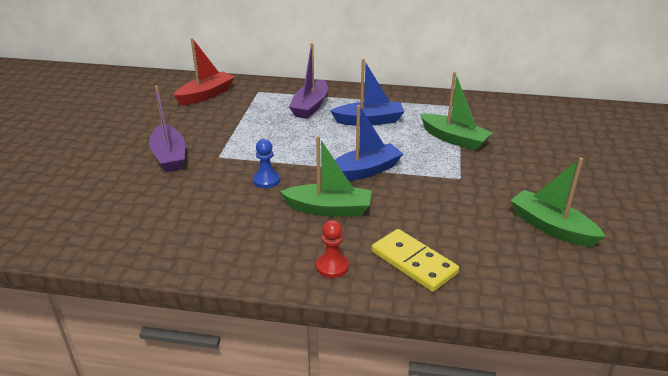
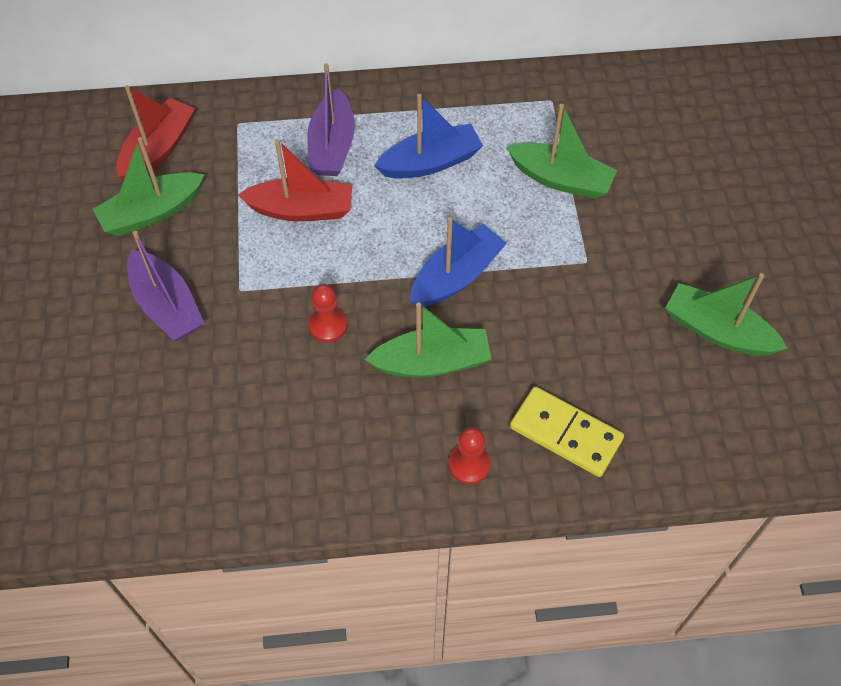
camera: 15 degrees left, 25 degrees up
blue pawn [253,139,280,188] -> red pawn [308,284,347,342]
none -> green boat [93,137,204,236]
none -> red boat [238,139,352,221]

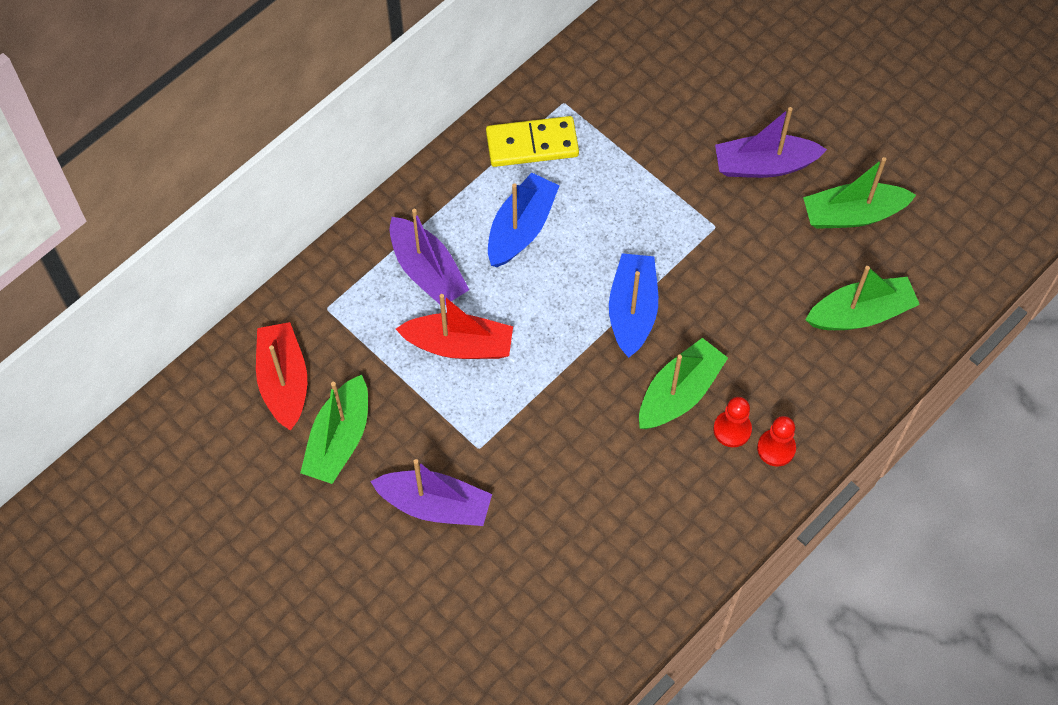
camera: 40 degrees left, 5 degrees up
red boat [238,139,352,221] -> red boat turned 45 degrees clockwise [396,294,513,359]
red pawn [308,284,347,342] -> red pawn moved to [713,397,752,447]
green boat [507,104,617,199] -> green boat moved to [805,266,920,330]
yellow domino [510,386,624,477] -> yellow domino moved to [486,116,579,167]
none -> purple boat [715,107,827,178]

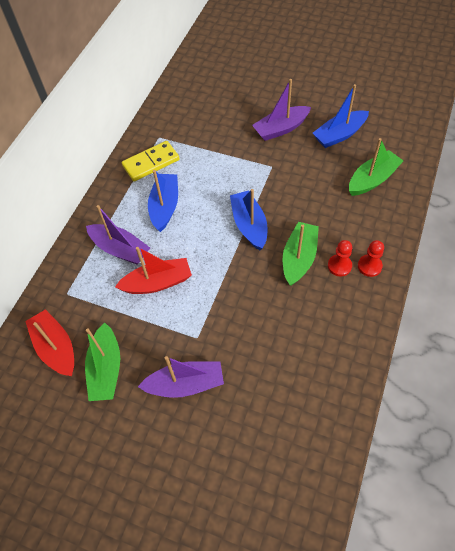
camera: 20 degrees left, 5 degrees down
green boat [803,157,916,229] -> blue boat [313,84,369,148]

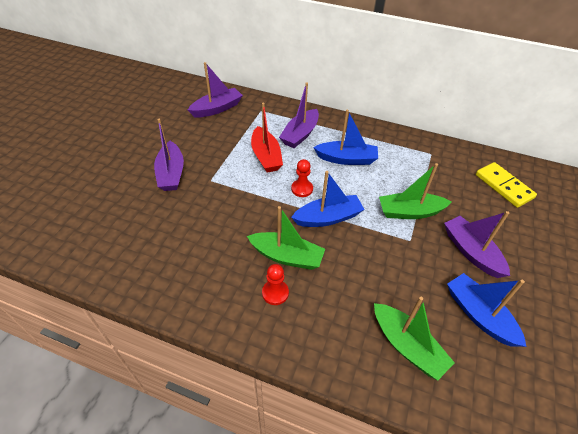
camera: 85 degrees right, 10 degrees down
red boat [25,309,74,376] -> purple boat [188,62,243,118]
green boat [85,322,120,401] -> green boat moved to [379,163,451,219]
yellow domino [122,141,180,181] -> yellow domino moved to [476,162,537,208]
red pawn [358,240,384,277] -> red pawn moved to [291,159,313,197]

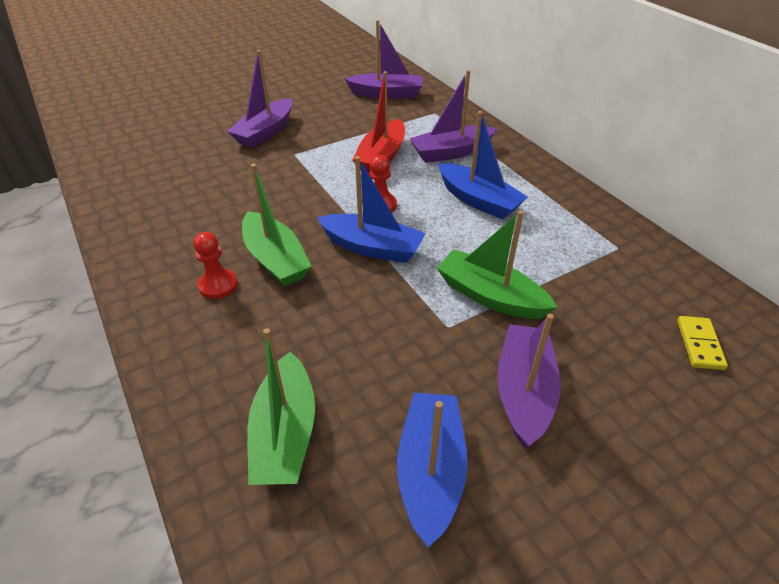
camera: 40 degrees right, 5 degrees down
yellow domino [476,162,537,208] -> yellow domino [677,316,728,370], size x0.60

